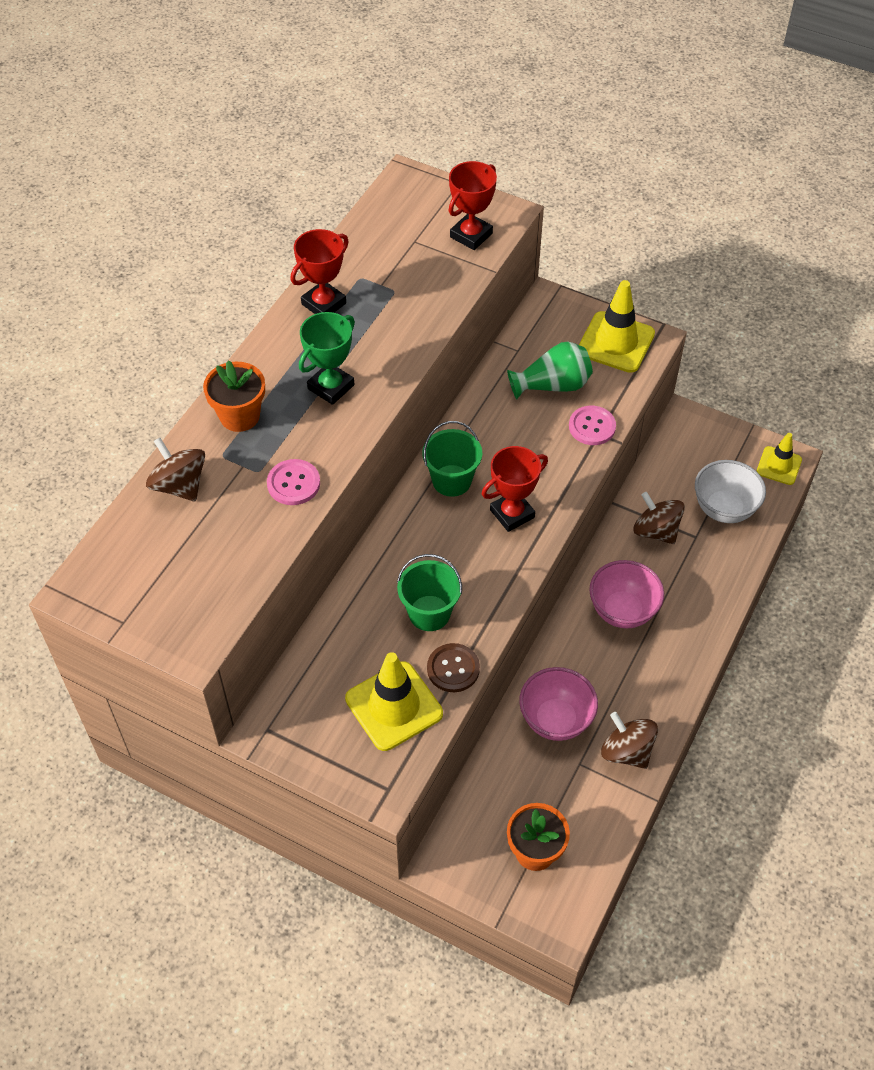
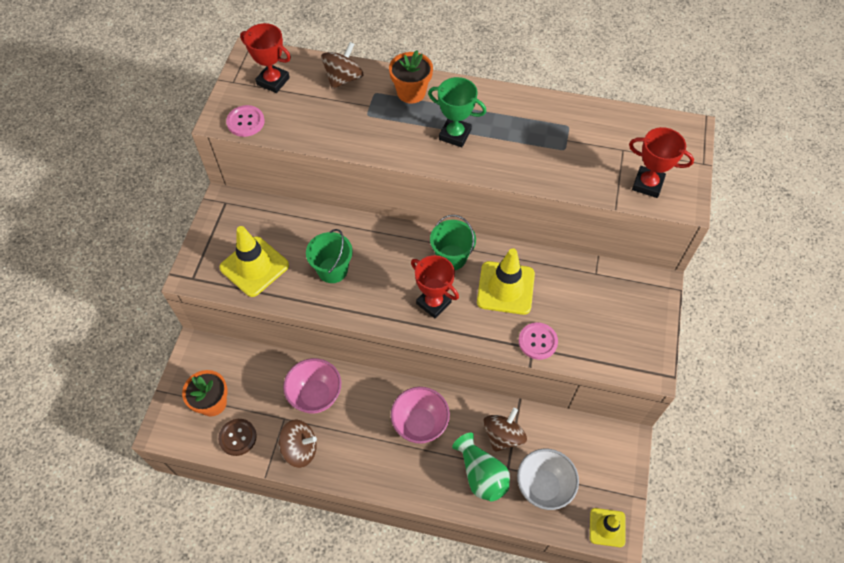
camera: 75 degrees right, 5 degrees up
pink button [267,459,320,505] -> pink button moved to [226,105,265,137]
red trophy [290,229,349,314] -> red trophy moved to [240,23,291,93]
brown button [427,643,480,692] -> brown button moved to [218,419,257,456]
green vase [507,342,593,399] -> green vase moved to [452,432,510,502]
yellow traffic cone [579,280,655,373] -> yellow traffic cone moved to [477,248,535,315]
brown spinning top [601,712,658,769] -> brown spinning top turned 60 degrees clockwise [278,420,317,468]

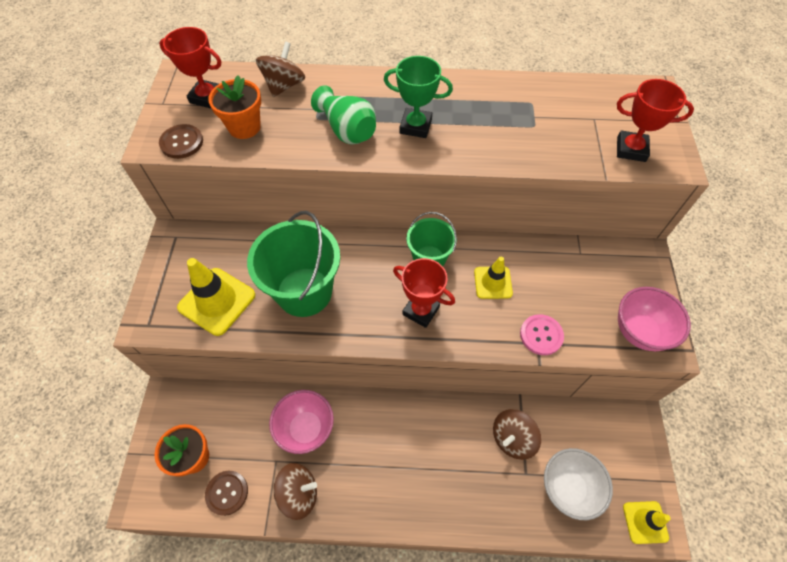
camera: 10 degrees left, 0 degrees up
pink button [226,105,265,137] -> brown button [159,124,203,159]
green bucket [306,229,353,283] -> green bucket [247,211,340,317], size x1.68
orange flower pot [389,50,433,104] -> orange flower pot moved to [208,75,261,139]
pink bowl [391,387,450,444] -> pink bowl moved to [618,287,691,351]
green vase [452,432,510,502] -> green vase moved to [311,85,376,145]
yellow traffic cone [477,248,535,315] -> yellow traffic cone [474,257,513,299], size x0.62
brown spinning top [483,408,527,452] -> brown spinning top turned 150 degrees counterclockwise [493,409,541,460]

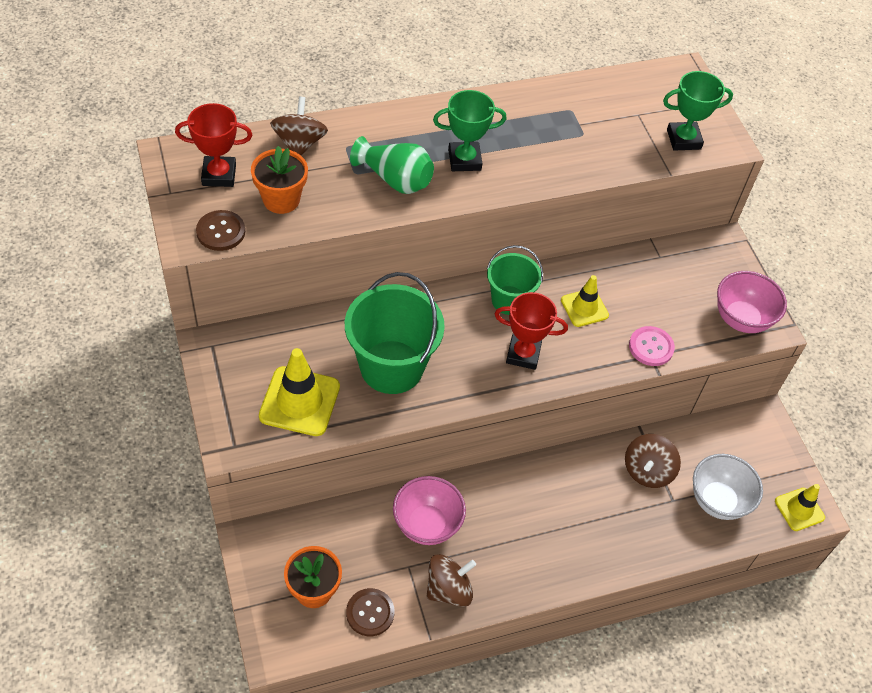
camera: 25 degrees left, 5 degrees down
red trophy [617,79,694,162] -> green trophy [663,71,733,151]

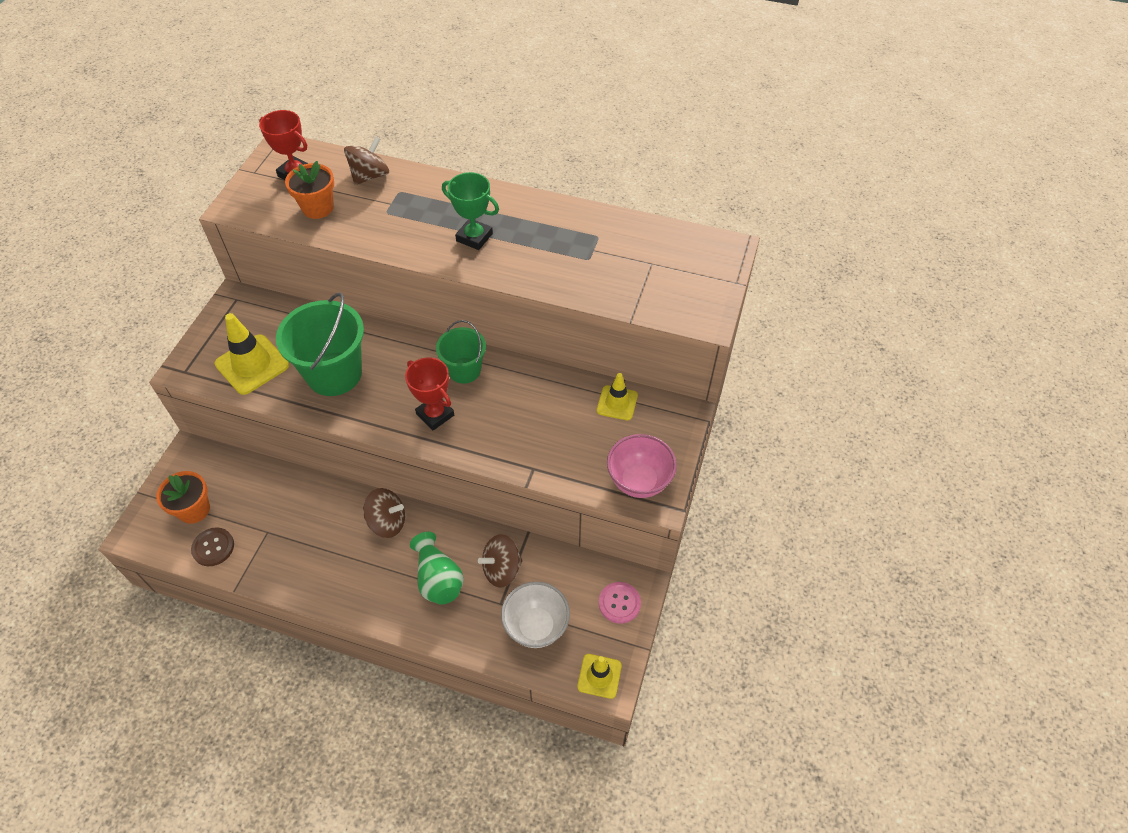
camera: 40 degrees right, 0 degrees up
brown button [196,210,245,251] -> none
green vase [350,136,434,194] -> green vase moved to [410,532,464,604]
pink bowl [393,476,466,545] -> none
brown spinning top [426,554,476,607] -> brown spinning top moved to [363,488,405,538]
yellow traffic cone [561,275,609,327] -> yellow traffic cone moved to [597,373,638,420]
pink button [629,326,675,366] -> pink button moved to [599,582,641,624]
green trophy [663,71,733,151] -> none

